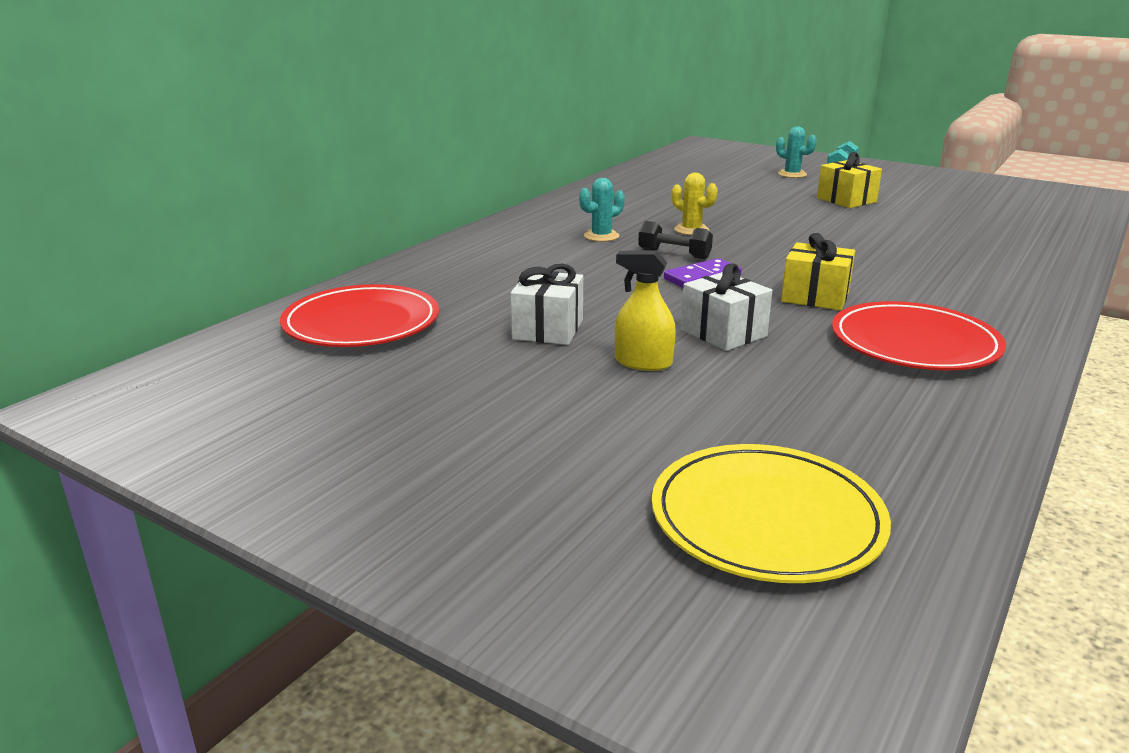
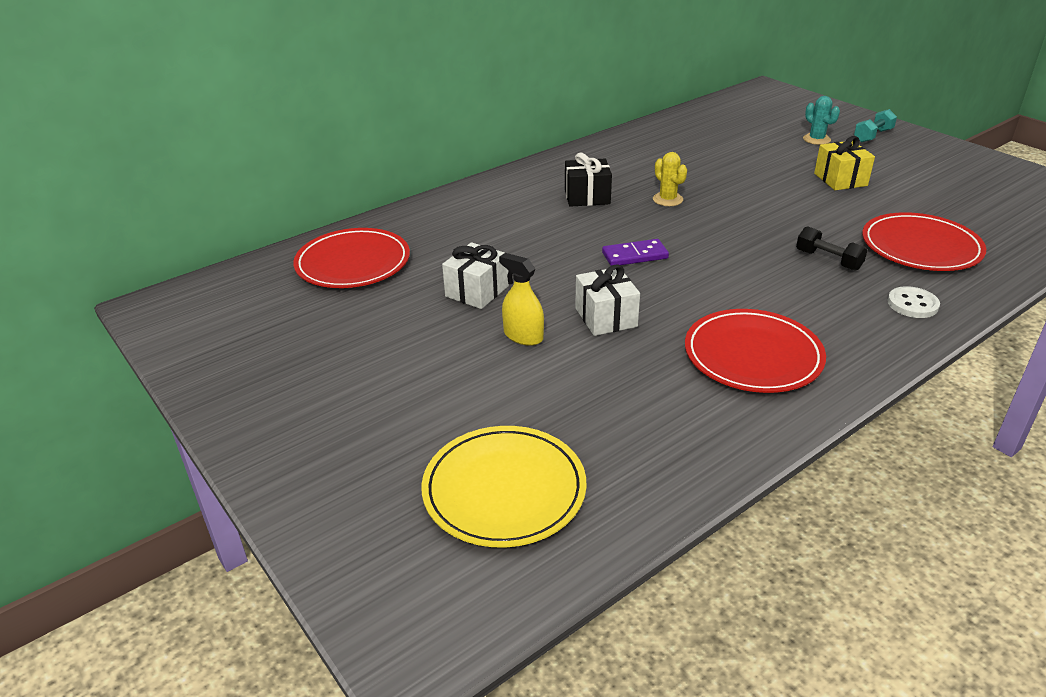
camera: 20 degrees right, 10 degrees up
turquoise cactus [579,178,625,242] -> black gift [565,153,612,207]
black dumbbell [638,221,713,259] -> black dumbbell moved to [796,226,867,271]
yellow gift [781,233,855,311] -> none
none -> red plate [862,212,986,271]
none -> white button [887,286,940,318]

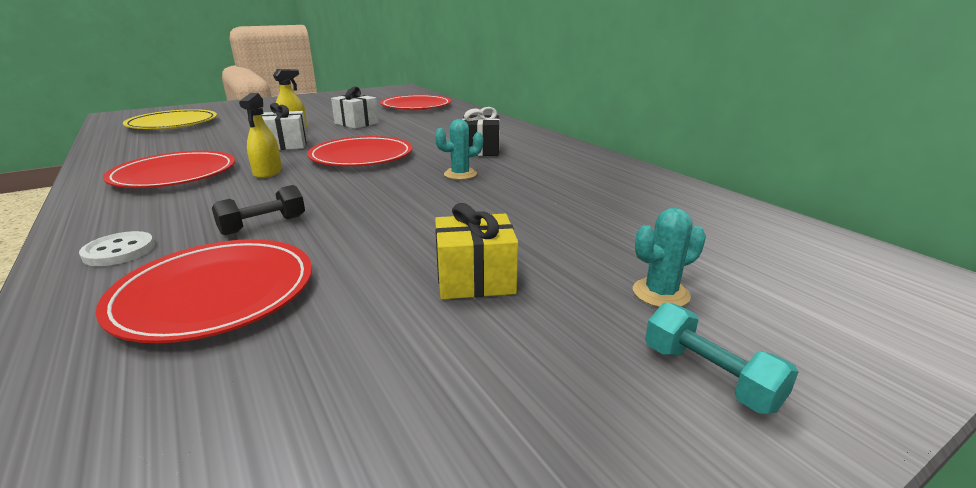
camera: 95 degrees right, 10 degrees down
purple domino [602,239,669,266] -> red plate [307,136,412,166]
yellow cactus [653,152,687,206] -> turquoise cactus [435,119,483,180]
none -> yellow spray bottle [239,93,282,178]

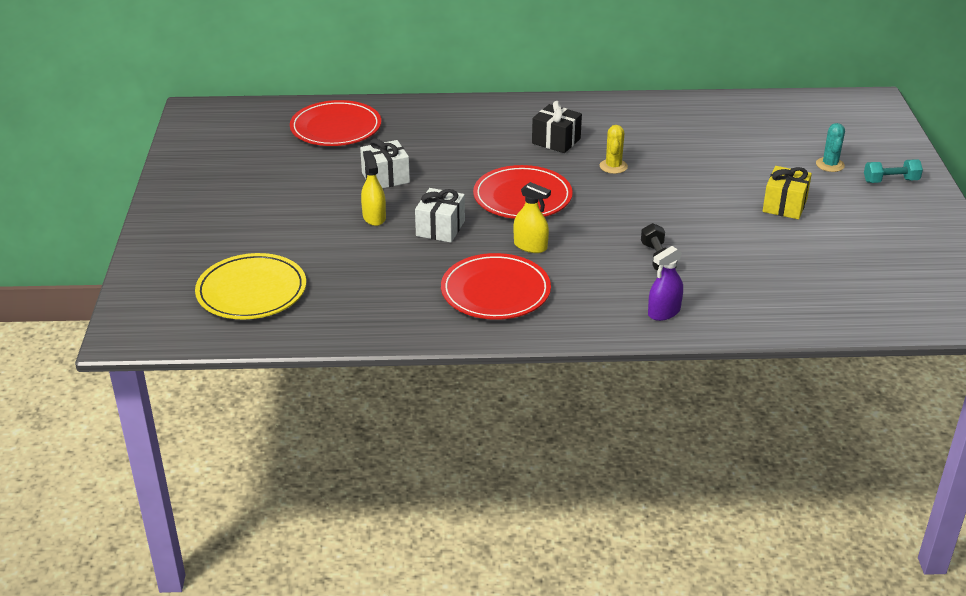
camera: 60 degrees left, 10 degrees up
white button [79,231,155,266] -> purple spray bottle [648,246,683,321]
red plate [96,239,312,343] -> none
turquoise cactus [435,119,483,180] -> yellow cactus [600,125,628,174]

